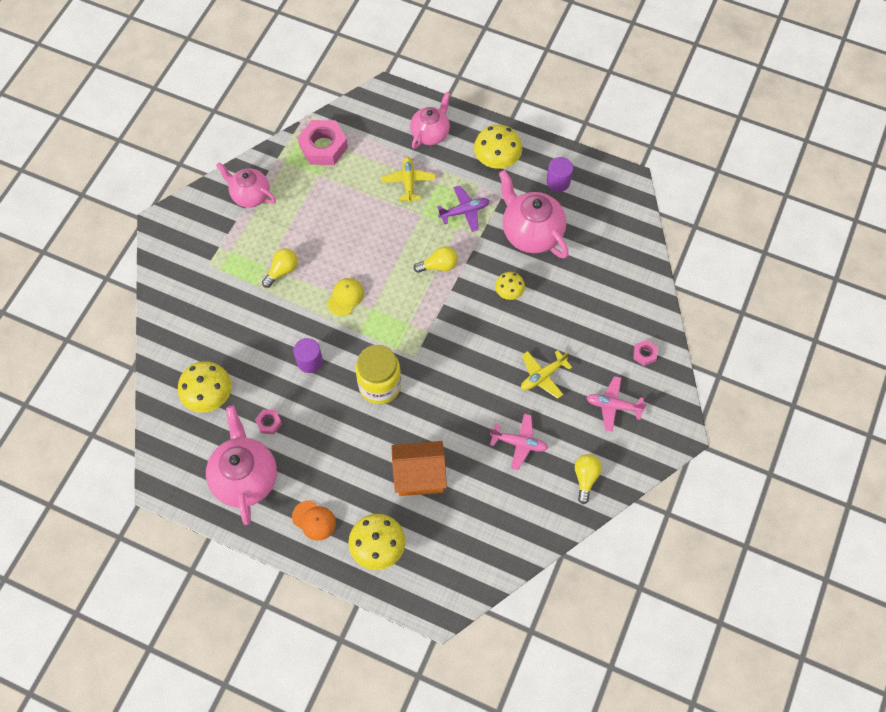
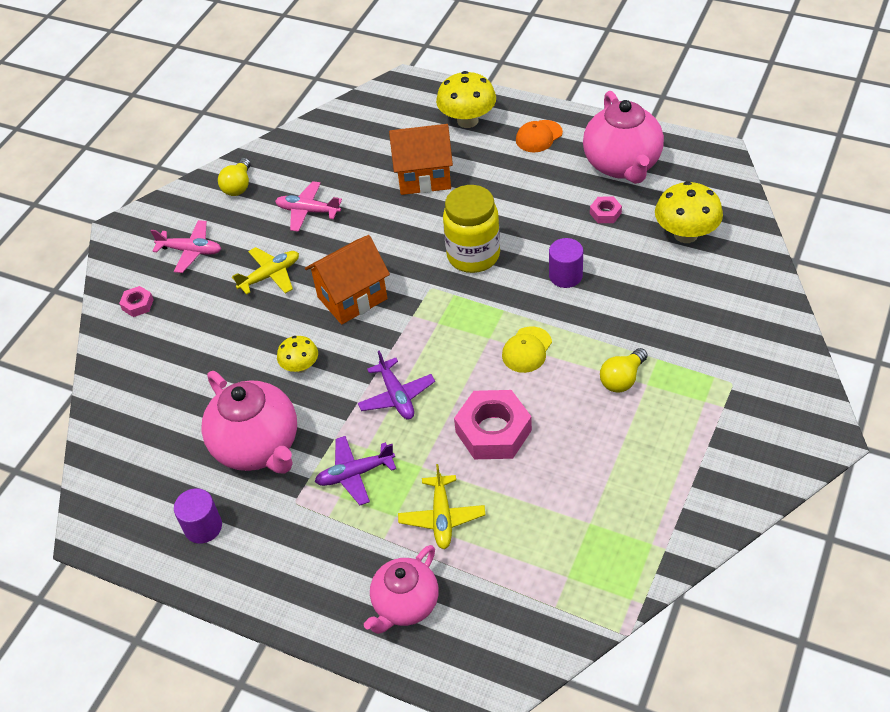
camera: 175 degrees left, 15 degrees down
pink teapot [216,162,276,208] -> none
orange cap [292,500,336,541] -> orange cap turned 75 degrees counterclockwise [516,120,563,152]
pink nut [297,120,348,165] -> pink nut moved to [454,390,532,459]
yellow light bulb [414,246,458,273] -> purple plane [358,351,435,419]
yellow mushroom [474,125,522,169] -> none
none -> orange house [305,235,390,325]

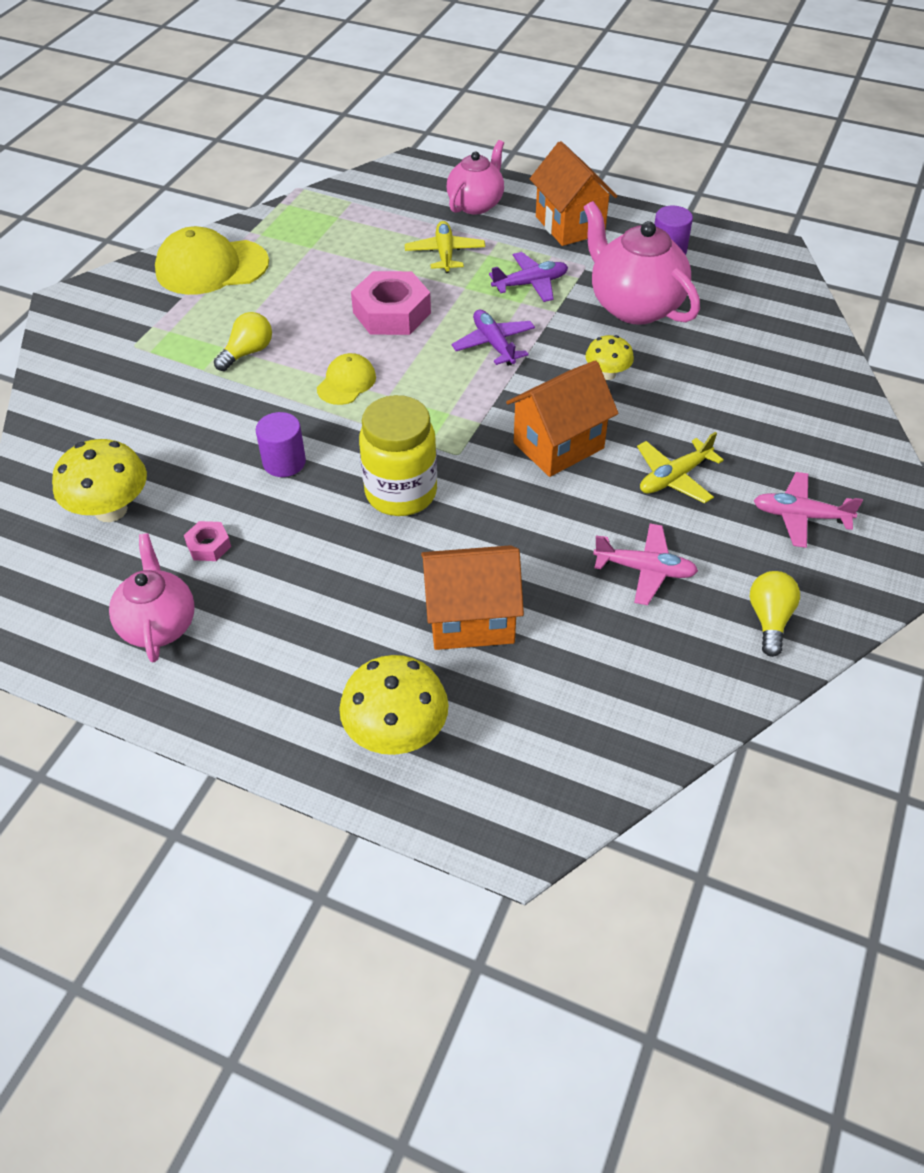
camera: 175 degrees right, 0 degrees up
pink nut [119,286,154,317] -> none
orange cap [516,120,563,152] -> none
pink teapot [583,91,664,184] -> pink teapot [109,533,195,662], size x0.66
none -> yellow cap [155,226,269,295]
none -> orange house [530,141,617,246]

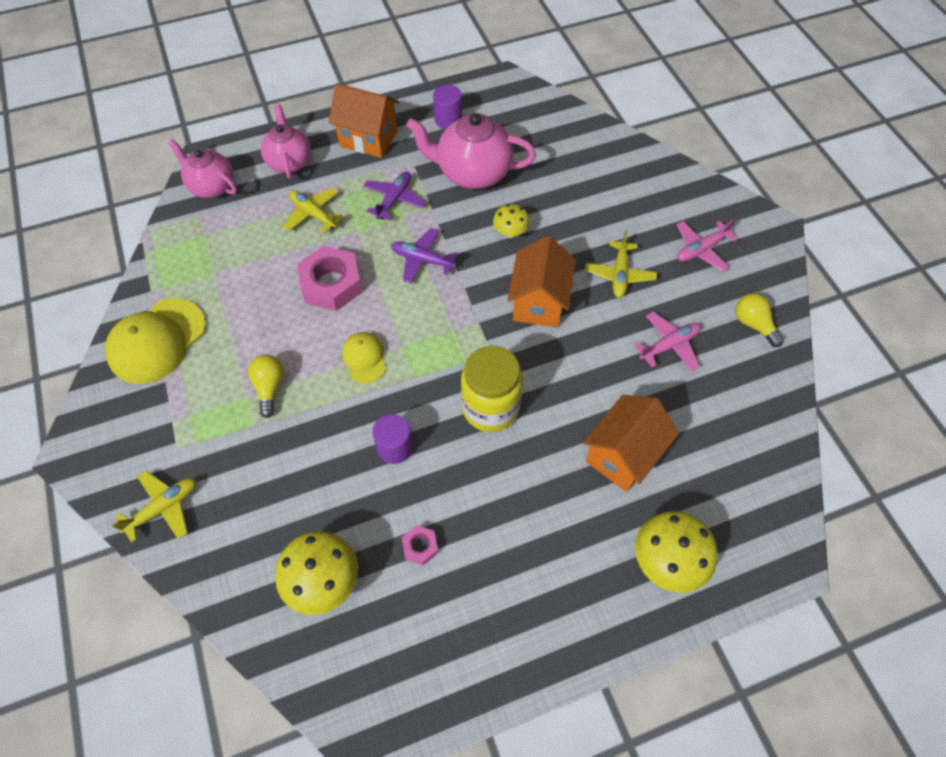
camera: 45 degrees left, 10 degrees up
pink teapot [109,533,195,662] -> pink teapot moved to [168,139,237,198]
none -> yellow plane [112,471,196,542]

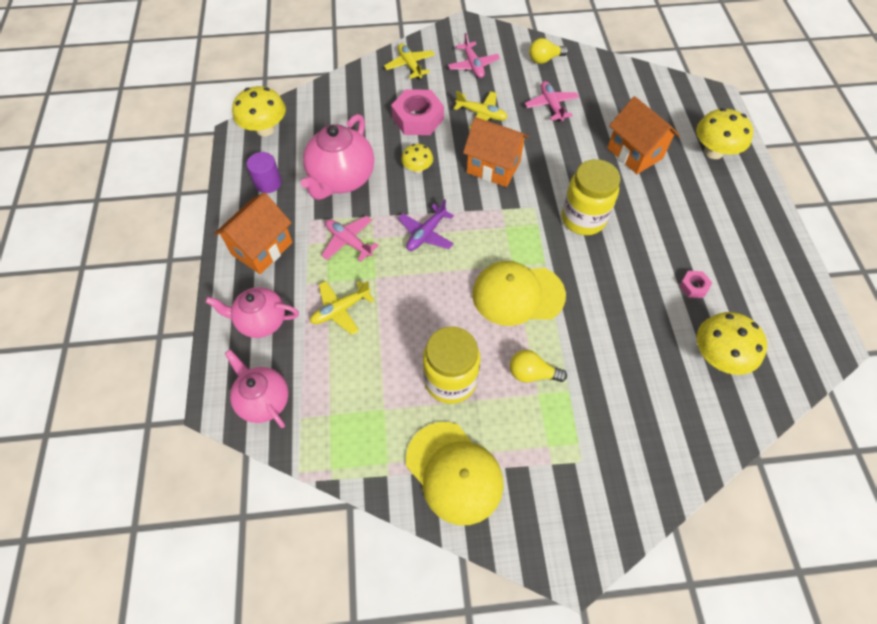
camera: 75 degrees left, 0 degrees up
yellow plane [112,471,196,542] -> yellow plane moved to [384,43,435,79]
pink teapot [168,139,237,198] -> pink teapot turned 90 degrees clockwise [225,350,288,428]
pink nut [297,246,363,311] -> pink nut moved to [391,89,444,135]
yellow cap [342,332,386,383] -> yellow cap [472,261,566,326], size x1.85
purple plane [363,171,426,221] -> pink plane [321,216,379,262]
purple cylinder [372,414,413,464] -> none
none -> yellow mushroom [232,86,286,136]
none -> yellow jar [423,326,481,404]

